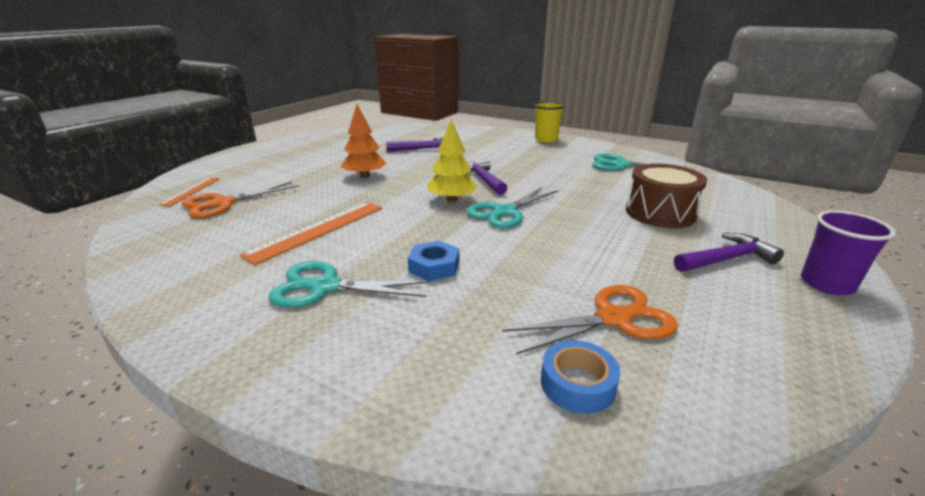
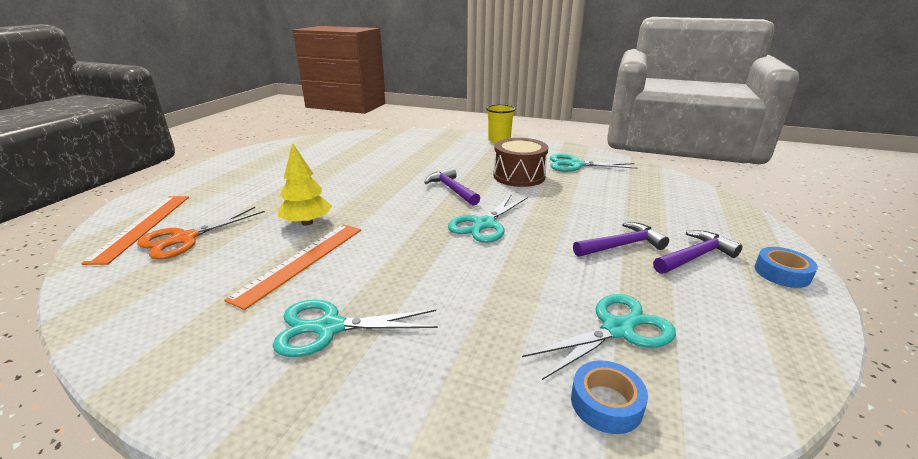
camera: 10 degrees left, 0 degrees up
orange ruler [159,178,220,206] -> orange ruler [81,196,189,265], size x1.72
orange tree [341,104,386,178] -> none
purple hammer [386,138,443,152] -> purple hammer moved to [573,222,669,257]
blue nut [408,241,459,281] -> none
yellow tree [427,120,478,203] -> yellow tree moved to [278,143,332,226]
orange scissors [502,285,678,355] -> turquoise scissors [522,294,676,380]
brown drum [626,164,707,228] -> brown drum moved to [493,138,548,187]
purple cup [801,210,896,295] -> blue tape [754,247,818,288]

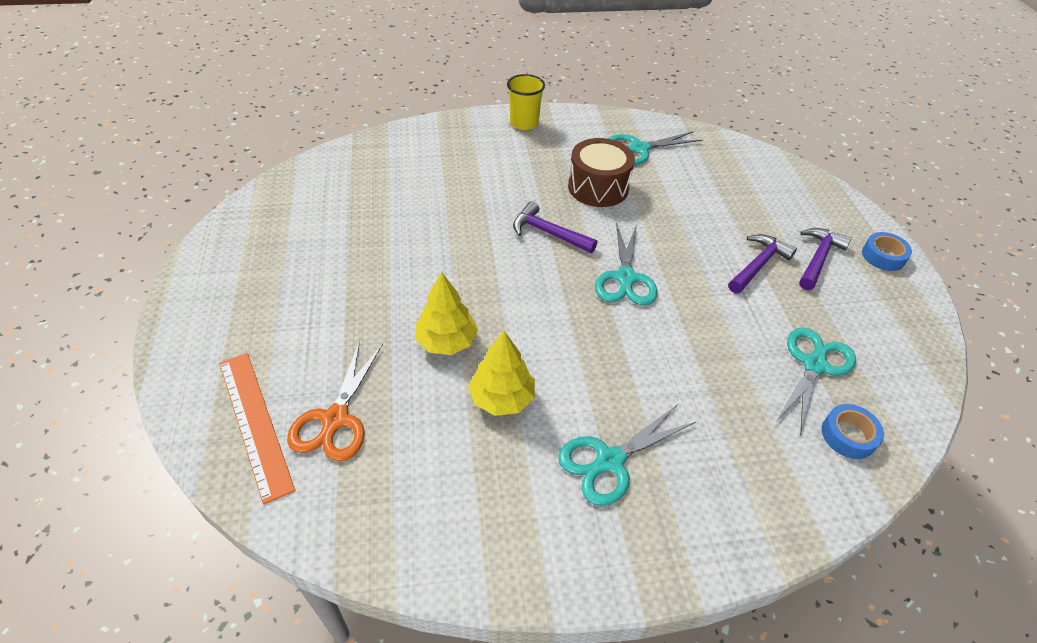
camera: 30 degrees left, 20 degrees up
orange ruler [224,224,361,310] -> yellow tree [468,331,535,416]

